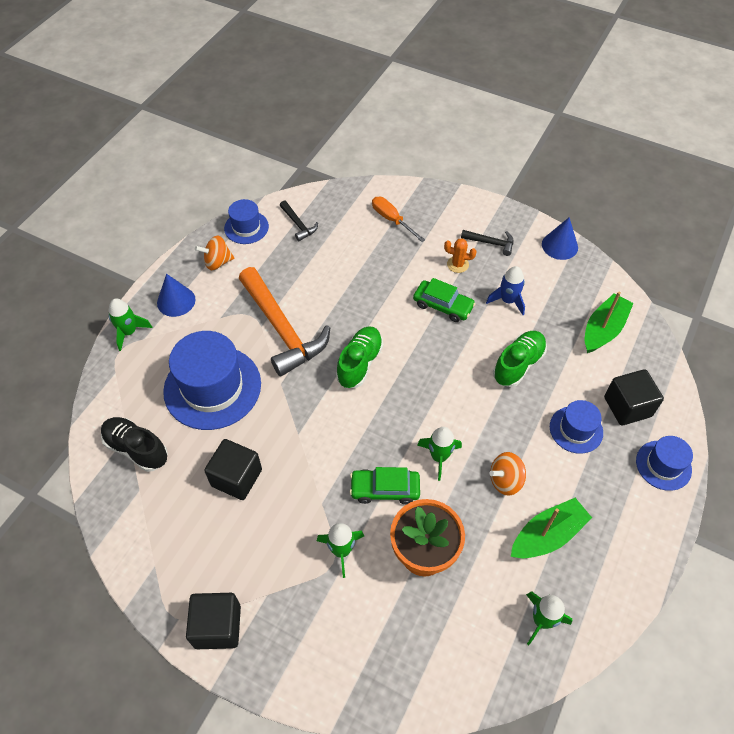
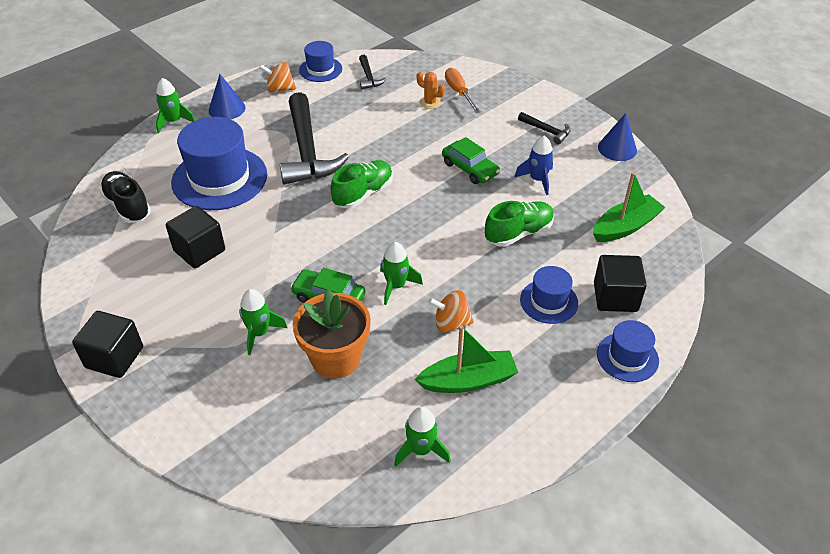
camera: 20 degrees right, 10 degrees down
orange hammer [239,267,330,377] -> black hammer [280,92,349,184]
orange cactus [444,238,477,273] -> orange cactus moved to [417,72,445,109]

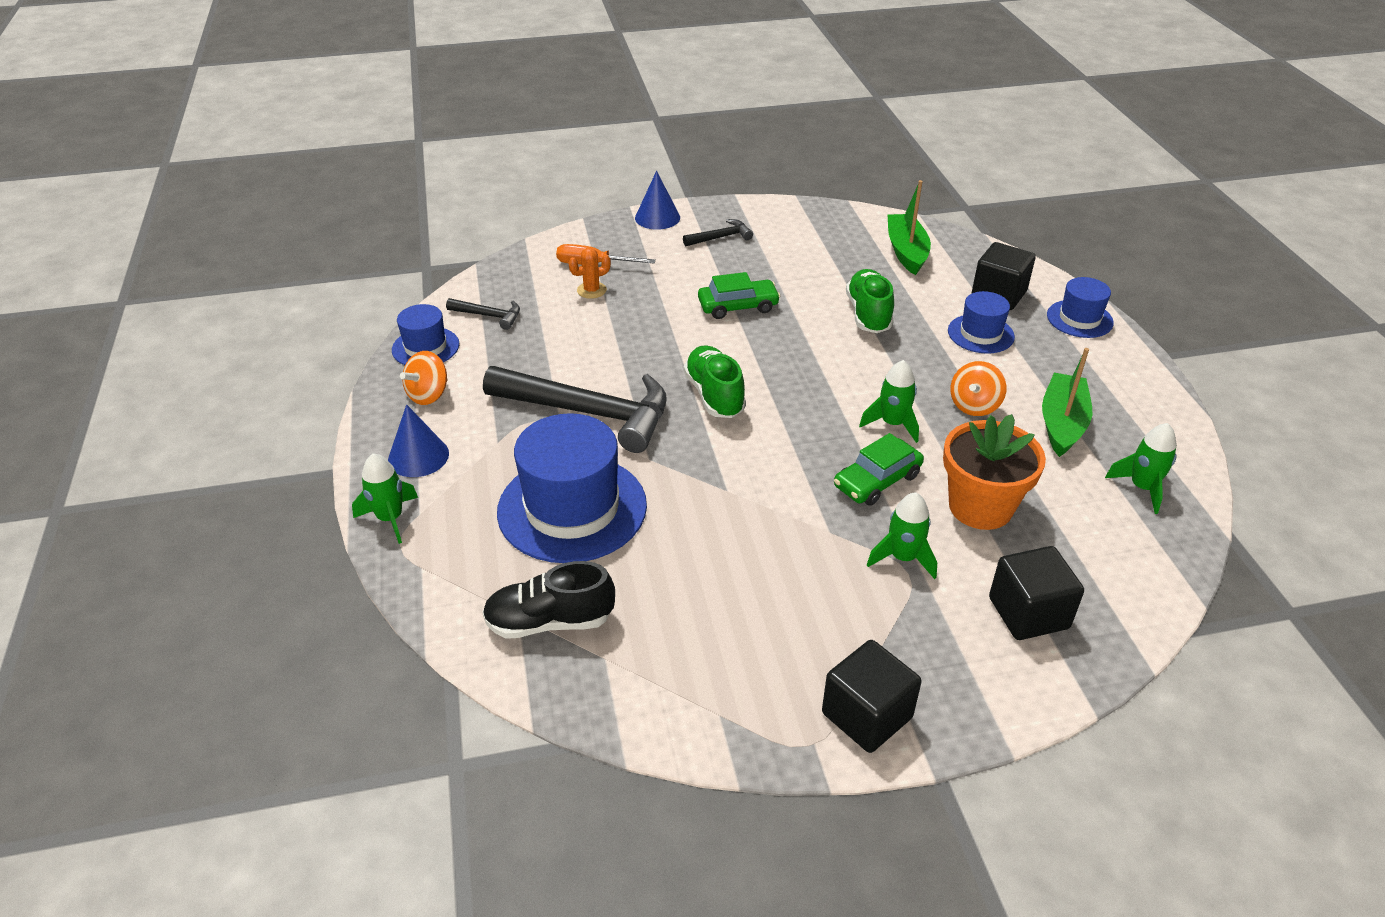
camera: 60 degrees left, 5 degrees down
black cube [166,206,225,268] -> black cube moved to [989,546,1084,640]
blue rocket [515,136,554,195] -> none
blue cone [598,113,637,161] -> blue cone moved to [635,171,680,230]

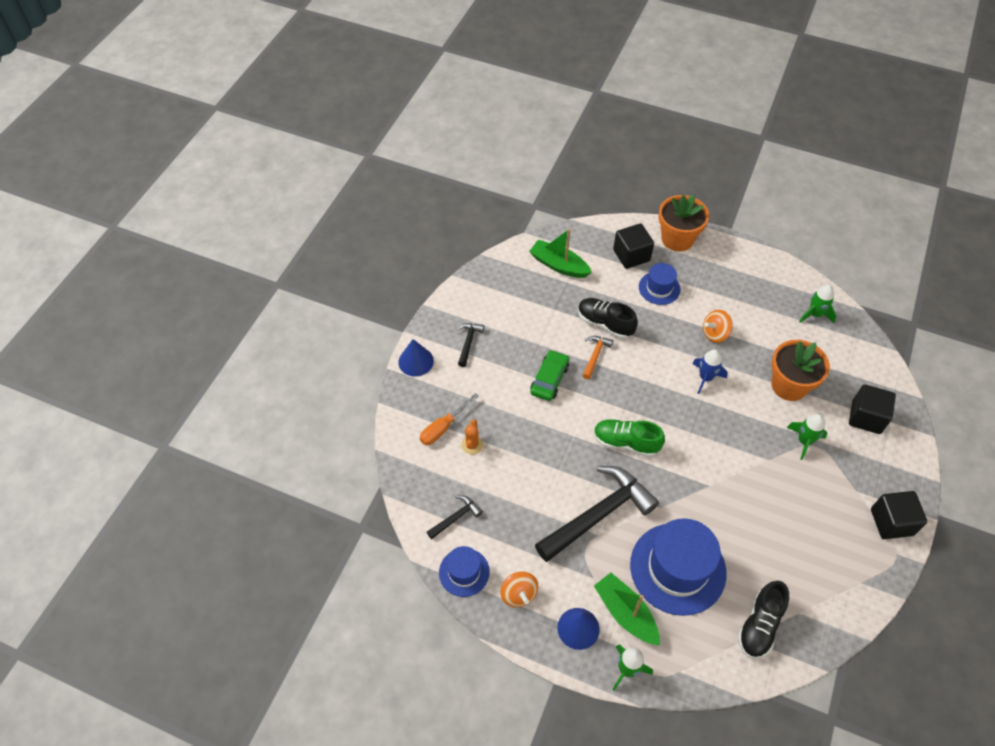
camera: 55 degrees left, 15 degrees up
green car [834,433,924,506] -> none
green shoe [846,269,894,333] -> black shoe [578,298,638,339]
green rocket [859,360,919,443] -> blue rocket [692,350,728,394]
orange spinning top [950,361,1006,416] -> orange spinning top turned 90 degrees clockwise [703,310,733,343]
green boat [1042,348,1092,457] -> green boat moved to [594,573,660,645]
blue hat [1047,277,1114,338] -> orange flower pot [659,195,709,252]
none -> orange hammer [582,336,613,379]

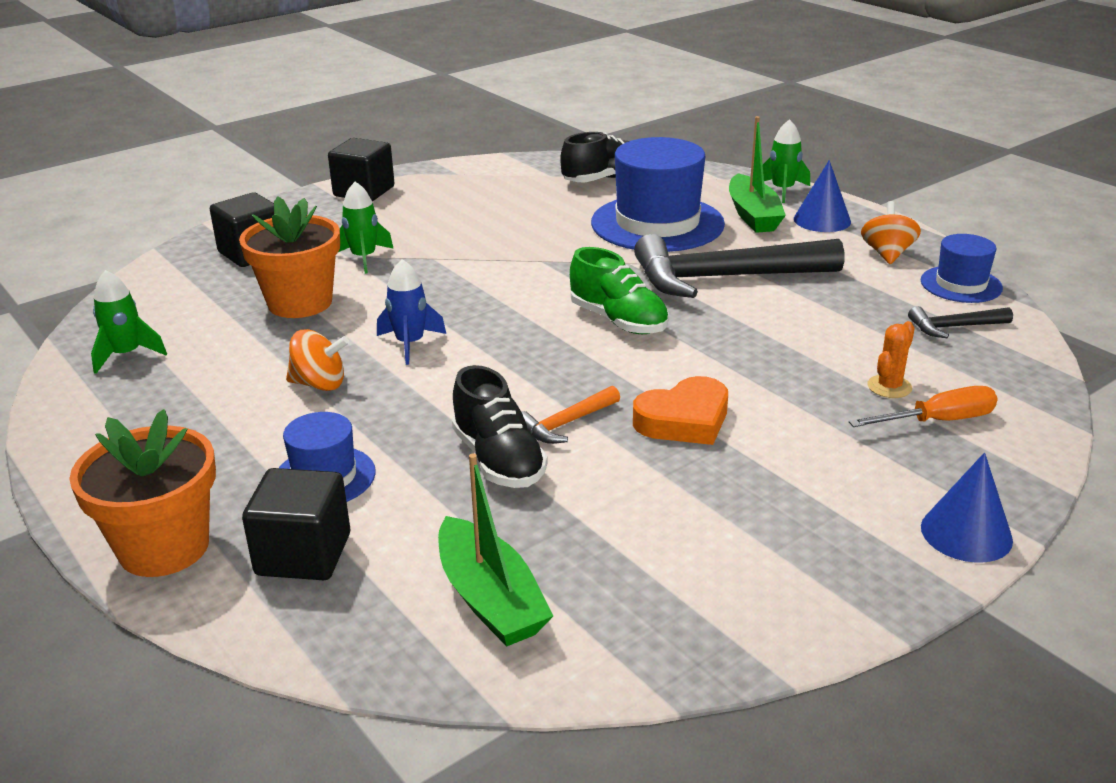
camera: 150 degrees left, 25 degrees down
black hammer [456,323,484,367] -> none
green car [530,350,569,401] -> orange heart [633,376,728,445]

